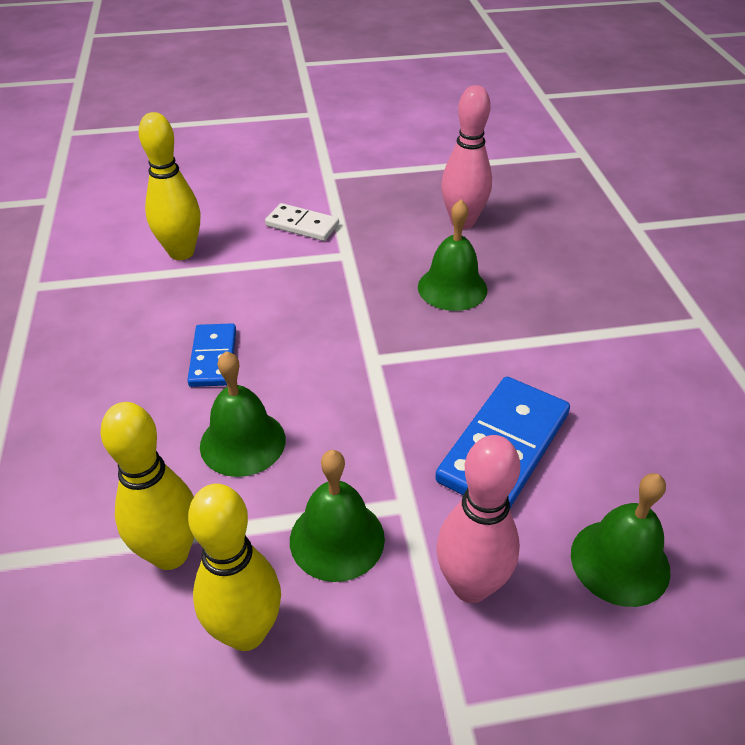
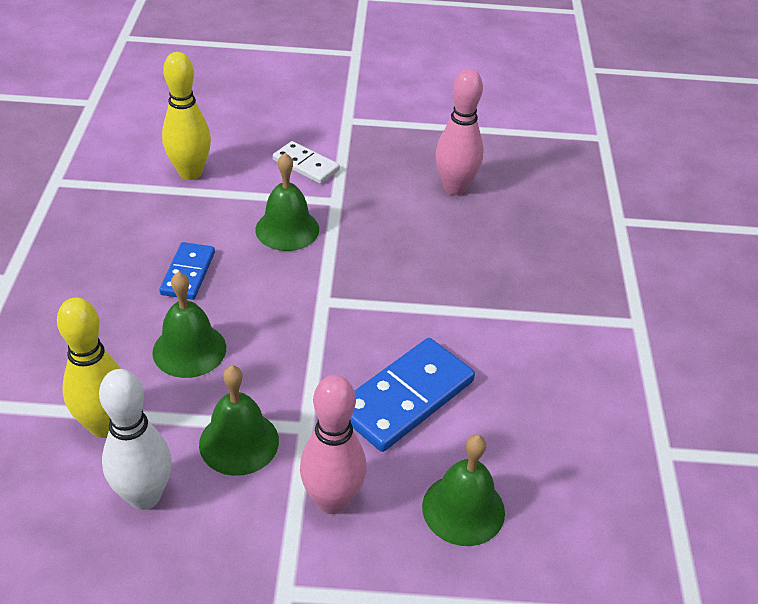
camera: 10 degrees right, 0 degrees up
yellow bowling pin [188,484,281,651] -> white bowling pin [99,369,172,510]
green bell [418,200,487,311] -> green bell moved to [255,153,319,251]

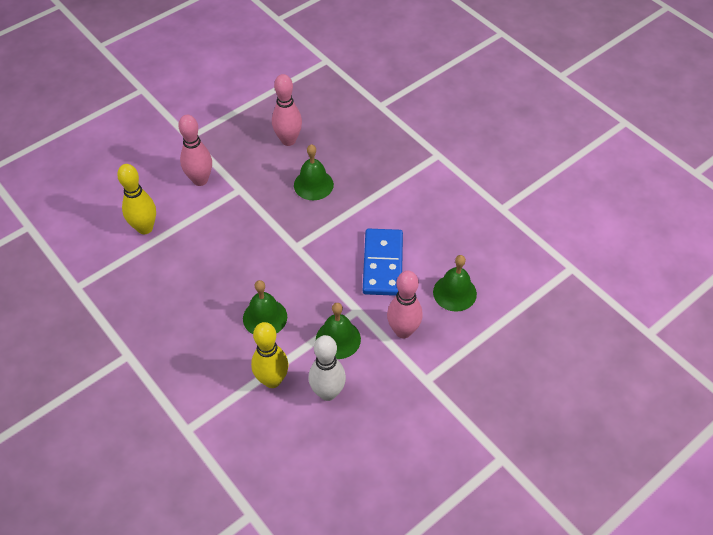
camera: 40 degrees left, 10 degrees up
blue domino [159,242,215,300] -> none
green bell [255,153,319,251] -> green bell moved to [294,144,334,200]
white domino [273,141,340,184] -> pink bowling pin [178,115,212,186]

